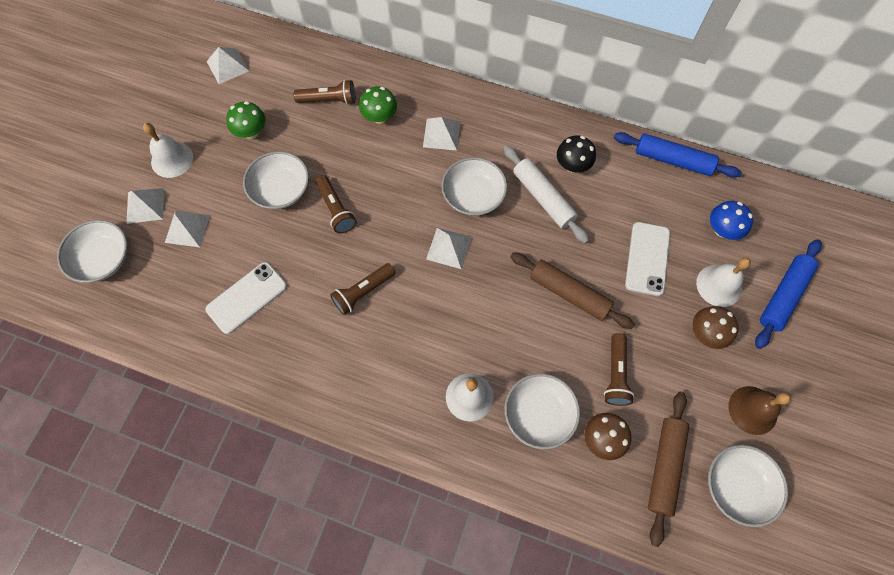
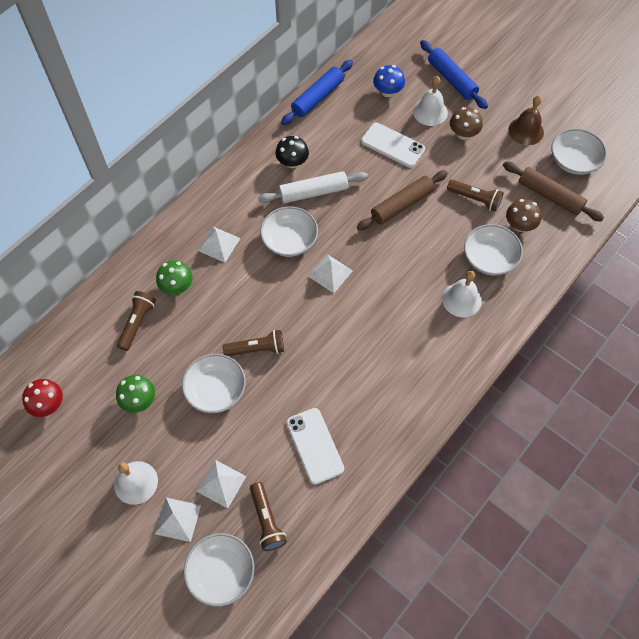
camera: 70 degrees left, 5 degrees down
white pyramid [206,47,249,84] -> red mushroom [22,379,63,417]
brown flashlight [330,263,396,315] -> brown flashlight moved to [250,482,287,551]

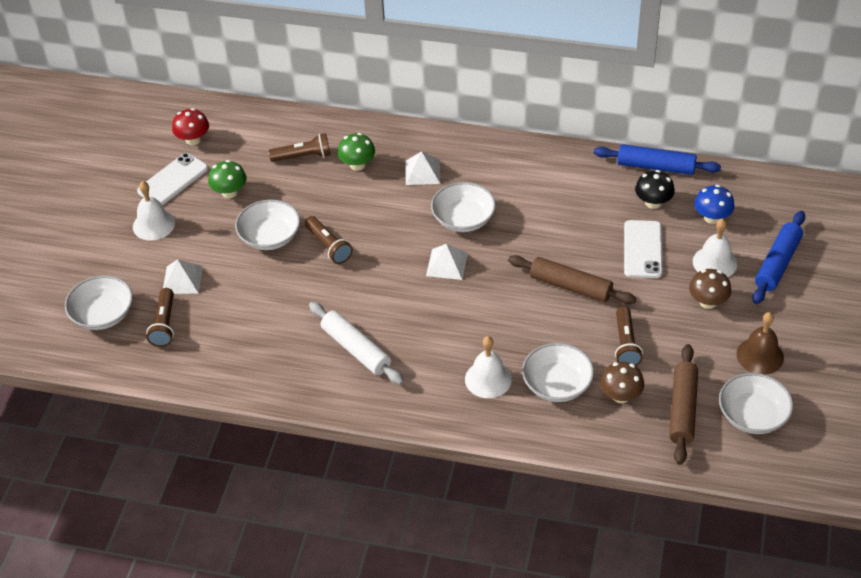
camera: 65 degrees right, 15 degrees down
white pyramid [155,498,201,542] -> none
brown flashlight [250,482,287,551] -> brown flashlight turned 45 degrees counterclockwise [146,288,174,347]
white rolling pin [258,171,368,203] -> white rolling pin moved to [309,302,404,385]
black mushroom [275,136,309,168] -> black mushroom moved to [635,170,675,209]
white phone [286,408,344,484] -> white phone moved to [137,153,208,205]

